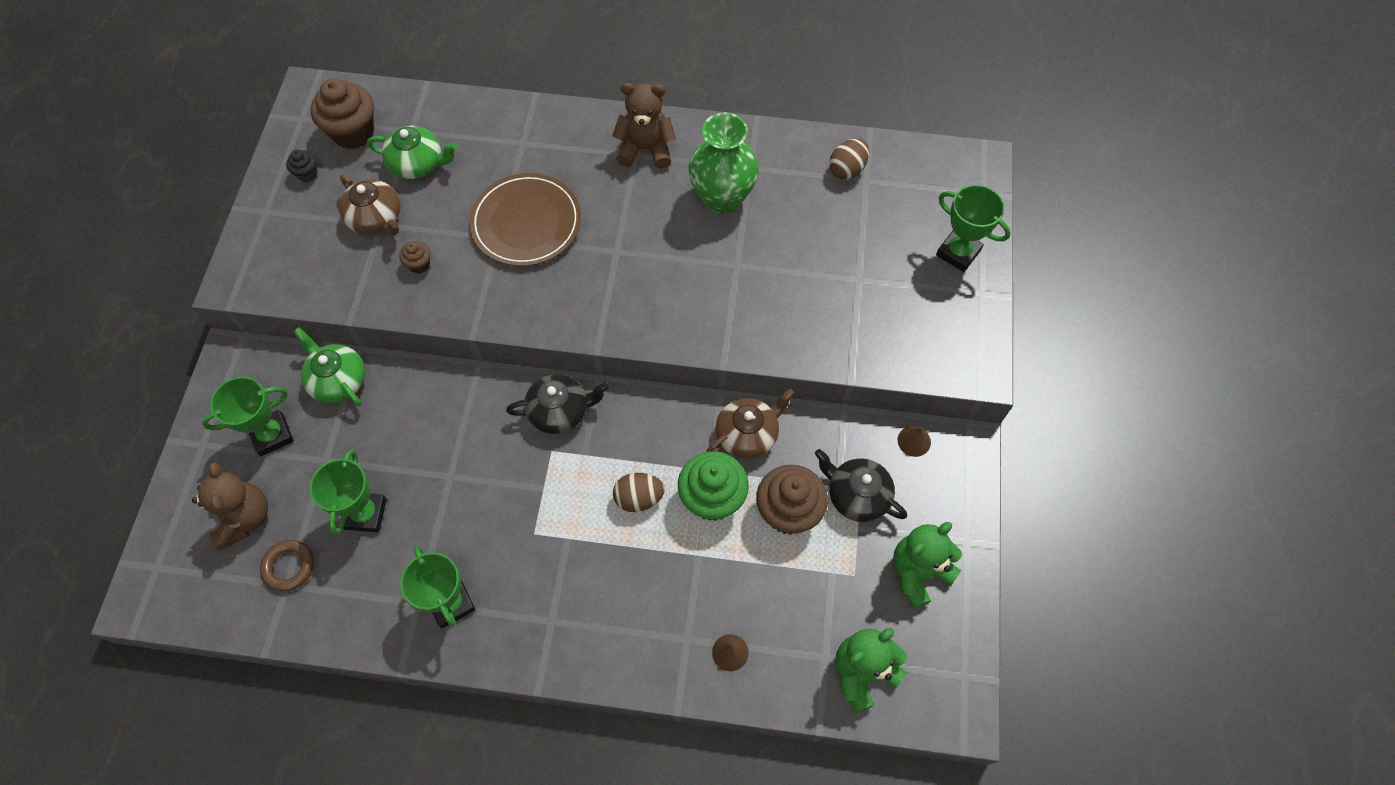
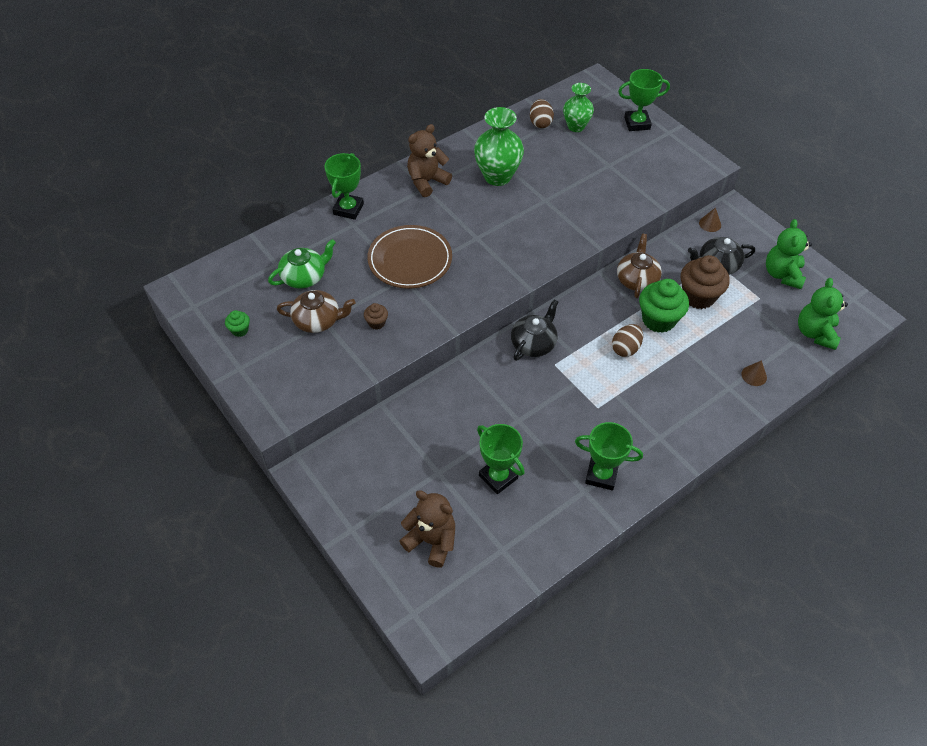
camera: 45 degrees left, 10 degrees down
green trophy [202,376,294,456] -> green trophy moved to [324,153,364,220]
brown ring [260,540,314,591] -> none
black cupcake [286,149,318,182] -> green cupcake [225,310,250,337]
green teapot [293,327,365,406] -> none
brown cupcake [311,78,374,149] -> none
none -> green vase [563,83,594,132]

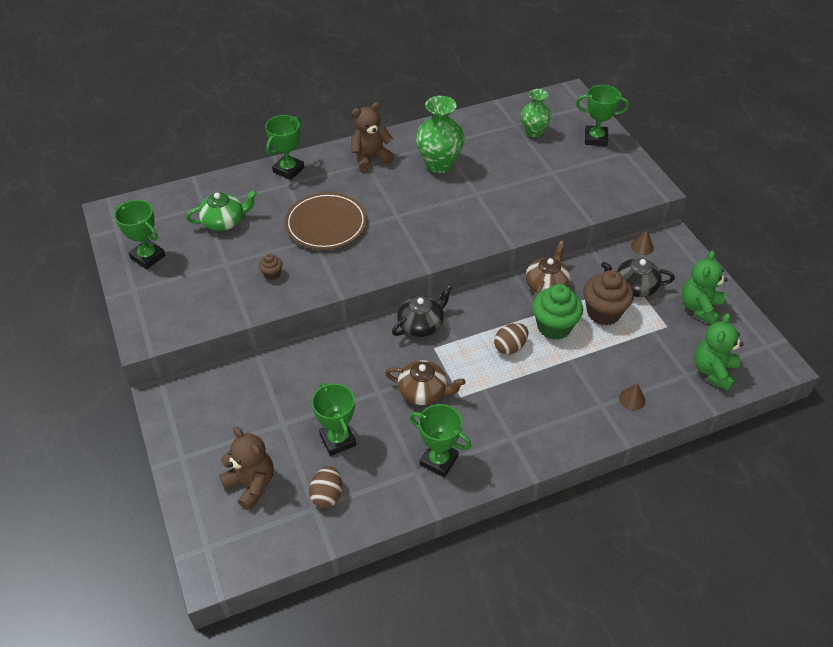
camera: 15 degrees right, 5 degrees down
green cupcake [225,310,250,337] -> green trophy [114,200,166,269]
brown teapot [277,290,355,333] -> brown teapot moved to [385,360,466,405]
brown egg [530,99,554,128] -> brown egg moved to [309,466,342,508]

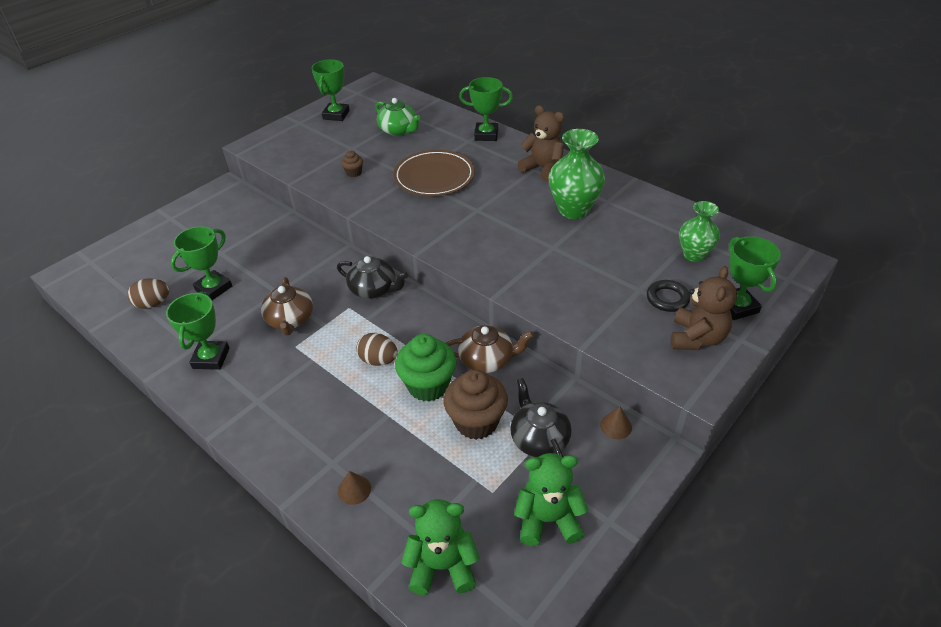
camera: 65 degrees right, 5 degrees down
brown teddy bear [219,427,274,511] -> brown teddy bear moved to [671,266,737,350]
none -> black ring [647,280,690,312]

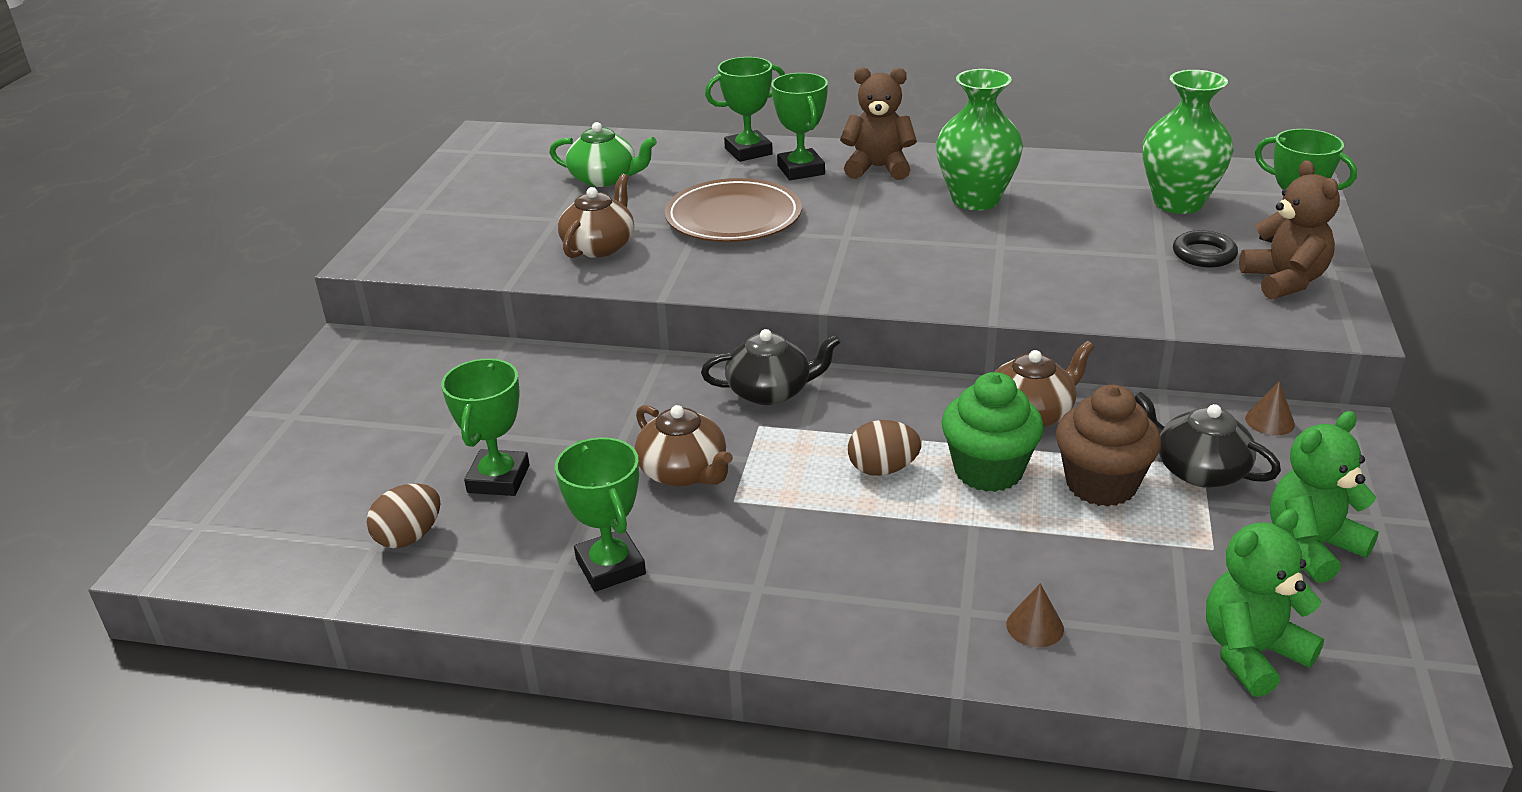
camera: 30 degrees left, 10 degrees down
green trophy [312,59,350,121] -> green trophy moved to [771,73,828,180]
brown cupcake [341,150,363,177] -> brown teapot [558,174,634,258]
green vase [679,201,720,262] -> green vase [1142,70,1234,214], size x1.53

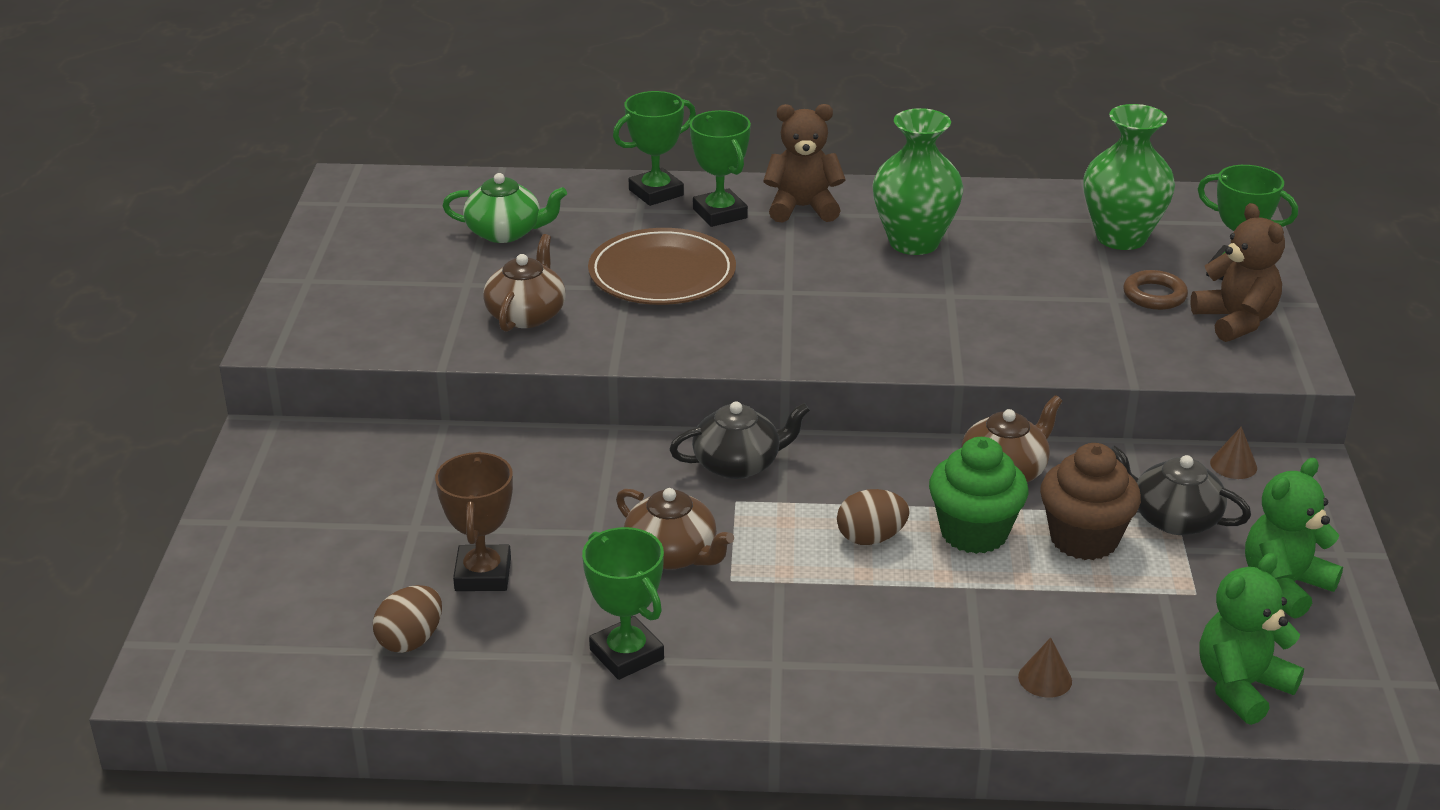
camera: 10 degrees left, 0 degrees up
green trophy [441,359,530,496] -> brown trophy [435,452,513,591]
black ring [1173,230,1238,267] -> brown ring [1123,270,1188,310]

